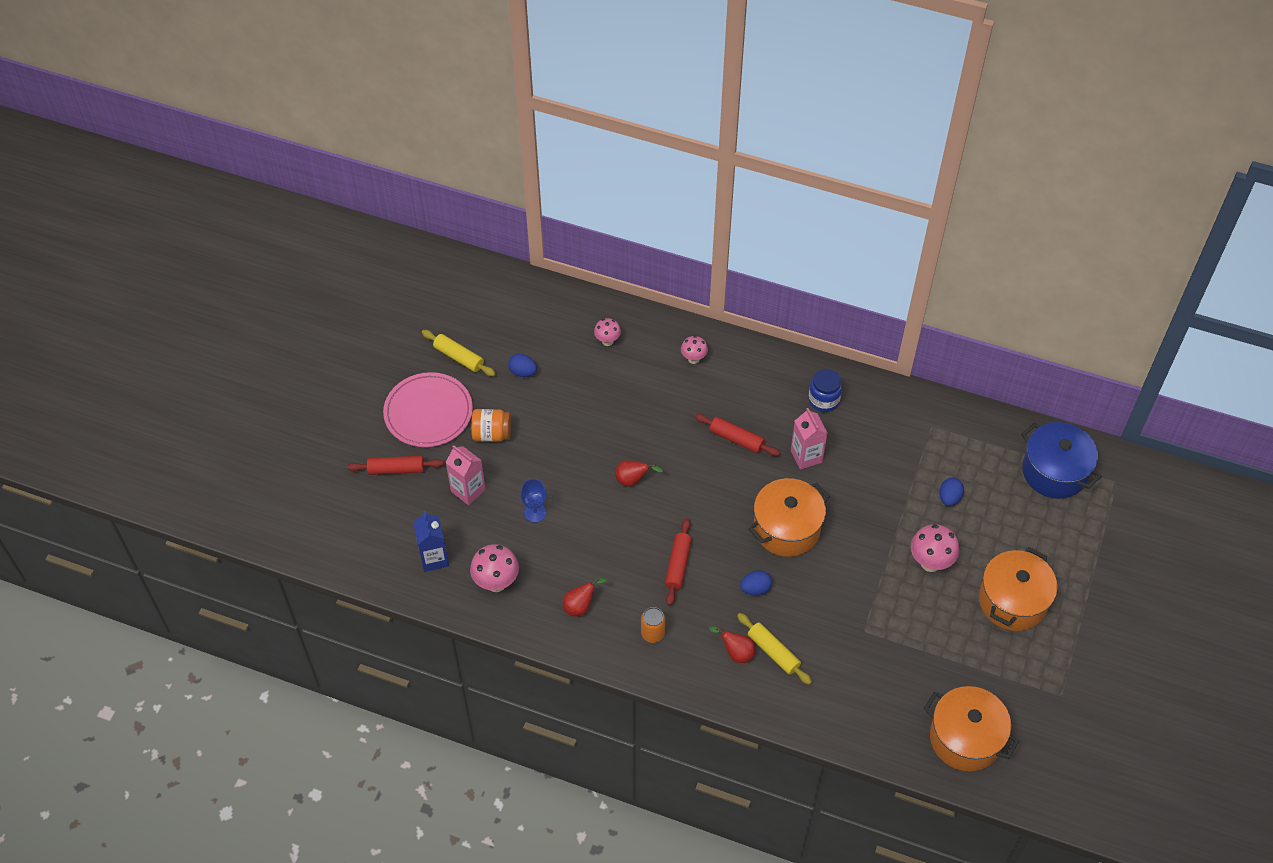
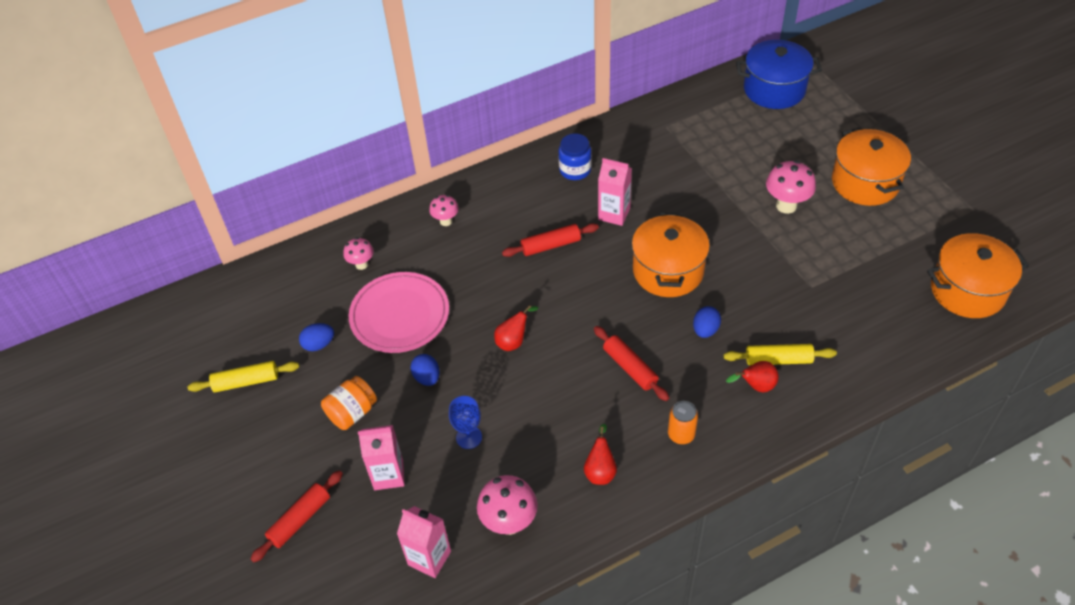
camera: 45 degrees left, 5 degrees down
pink plate [383,372,473,447] -> pink plate moved to [349,272,449,353]
blue carton [413,511,449,572] -> pink carton [397,506,451,578]
blue egg [939,478,964,506] -> blue egg moved to [410,354,440,386]

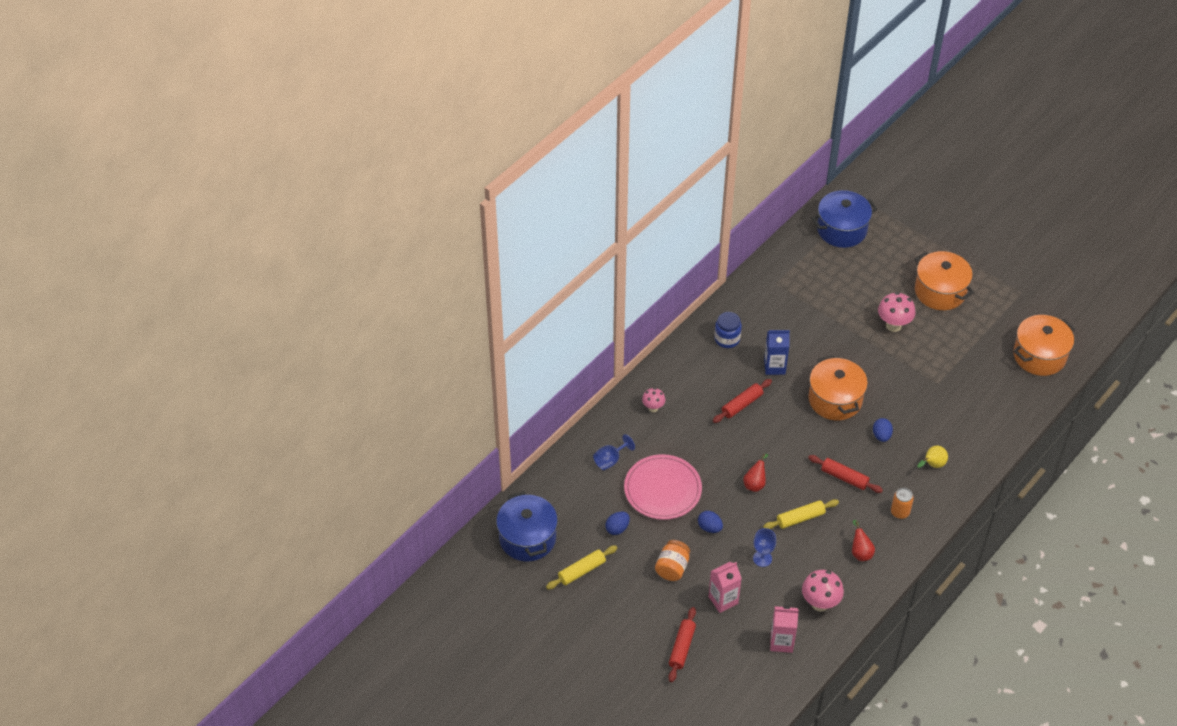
camera: 25 degrees left, 0 degrees up
pink mushroom [343,237,374,270] -> blue goblet [593,434,635,470]
pink carton [598,158,632,226] -> blue carton [764,330,790,375]
yellow rolling pin [724,344,837,365] -> yellow rolling pin moved to [763,499,839,529]
red pear [726,361,779,392] -> yellow pear [917,446,948,468]
none -> blue pot [496,491,558,561]

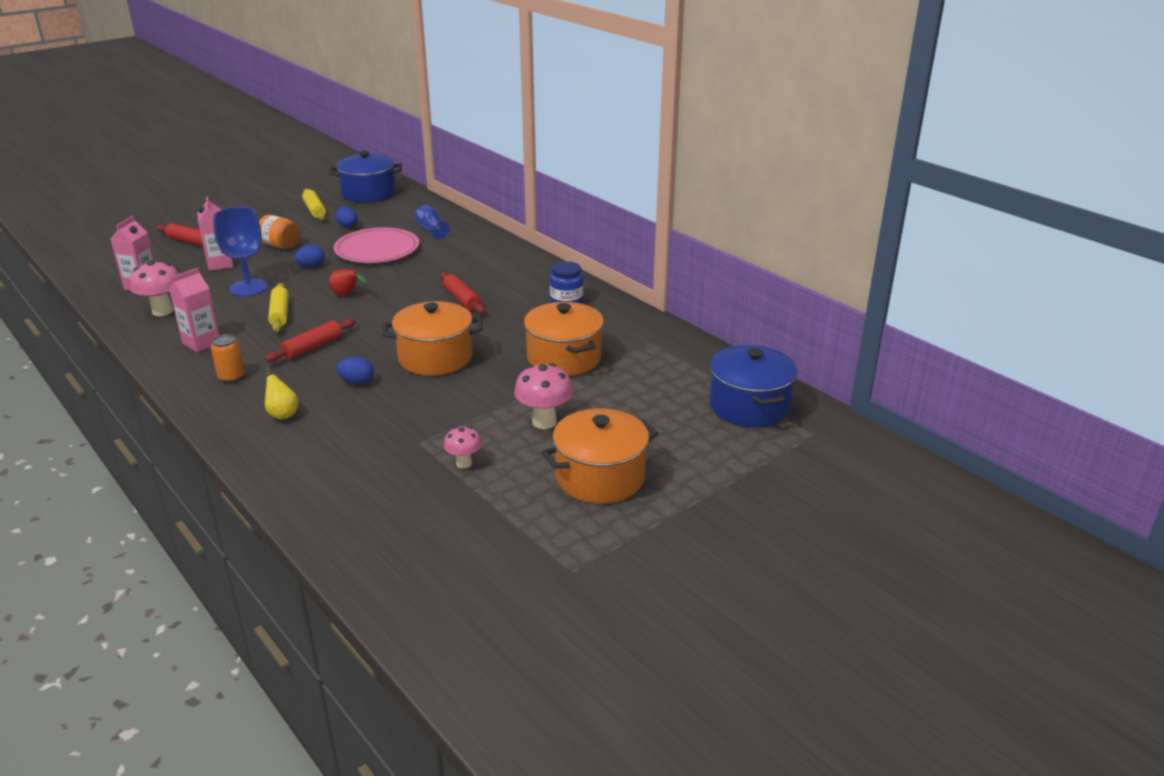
camera: 100 degrees right, 20 degrees down
pink mushroom [642,388,665,412] -> pink mushroom moved to [444,427,482,468]
blue goblet [753,528,776,567] -> blue goblet [213,207,268,296], size x1.71
blue carton [764,330,790,375] -> none
red pear [852,520,875,561] -> pink carton [169,268,219,352]
orange pot [1013,315,1075,376] -> orange pot moved to [524,302,604,376]

